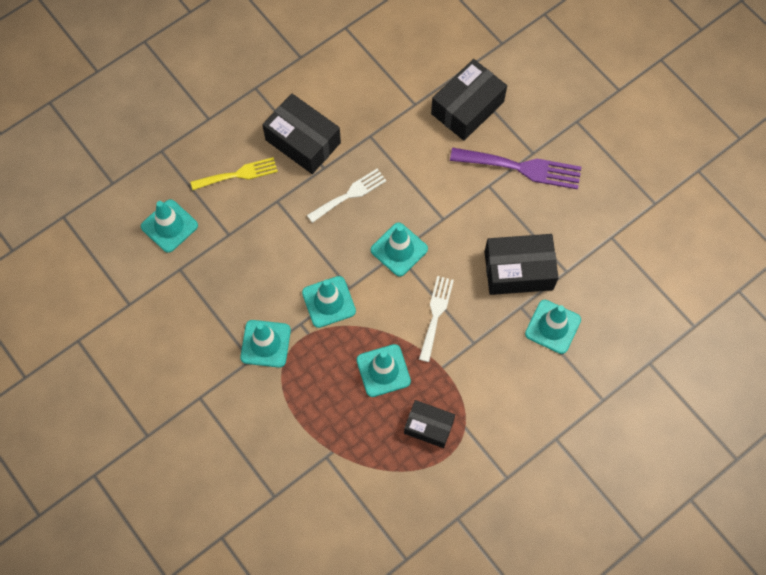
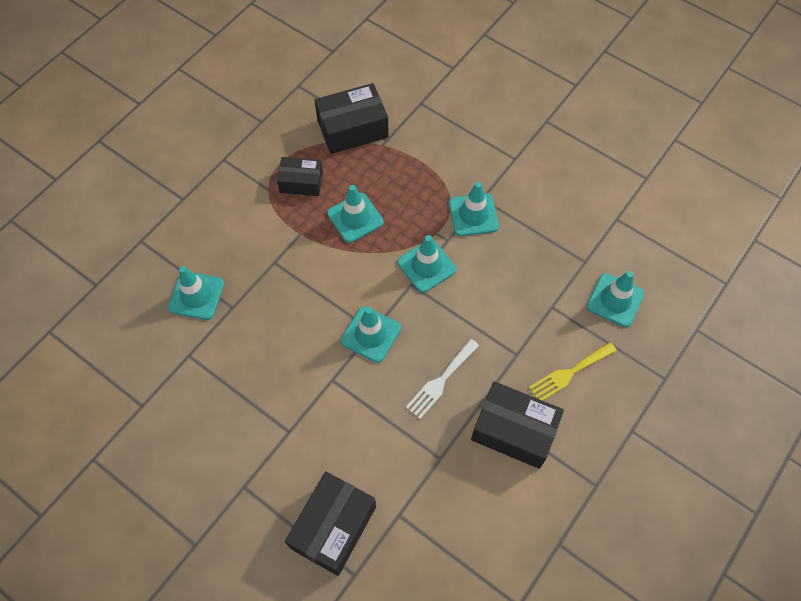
camera: 165 degrees right, 5 degrees down
white fork [419,276,454,362] -> none
purple fork [450,147,581,189] -> none
black box [485,234,559,295] -> black box moved to [314,83,389,154]

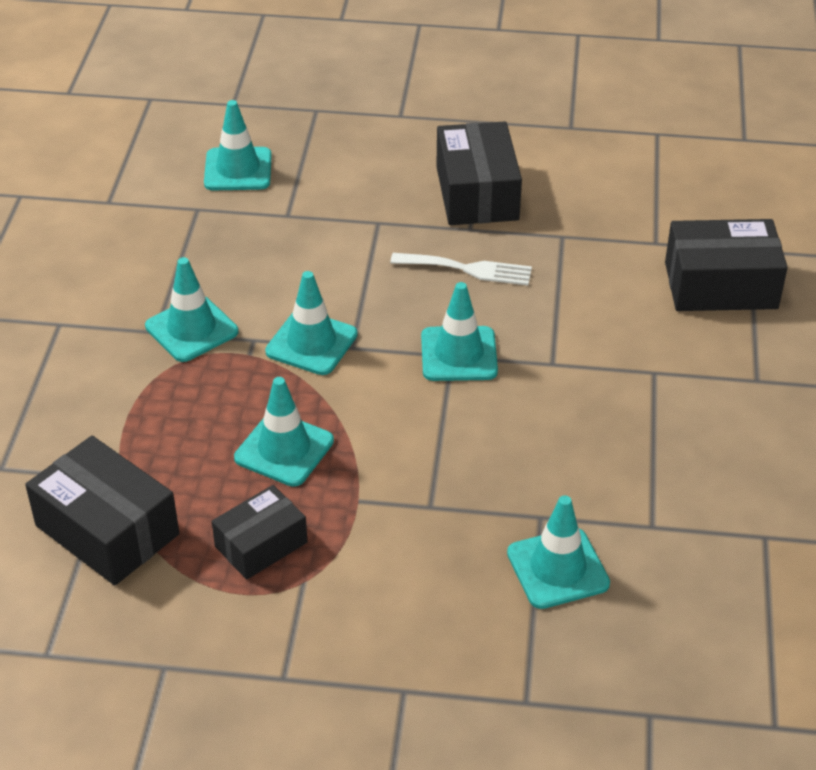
camera: 120 degrees left, 20 degrees down
black box [277,157,323,196] -> black box turned 75 degrees clockwise [212,485,308,580]
yellow fork [529,342,617,401] -> none

